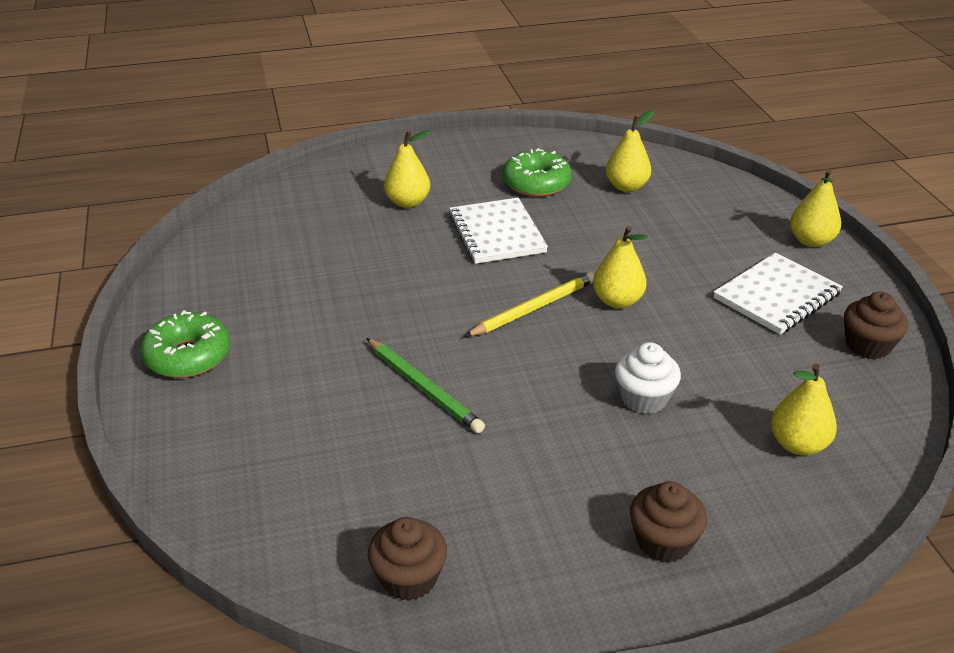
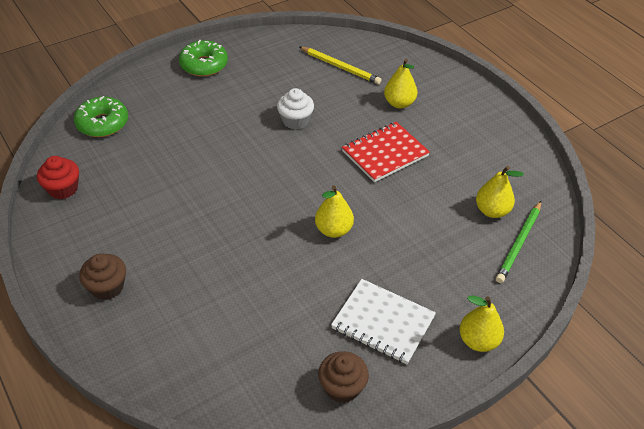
camera: 70 degrees right, 10 degrees up
green pencil [366,338,485,433] -> green pencil moved to [496,201,541,283]
brown cupcake [368,517,447,601] -> red cupcake [37,156,79,199]
white notebook [449,198,548,264] -> red notebook [342,122,430,182]
yellow pencil [464,272,595,337] -> yellow pencil moved to [299,46,381,84]
green donut [503,148,572,197] -> green donut moved to [74,96,128,137]
white cupcake [615,342,681,414] -> white cupcake moved to [277,88,314,129]
yellow pear [771,364,837,455] -> none

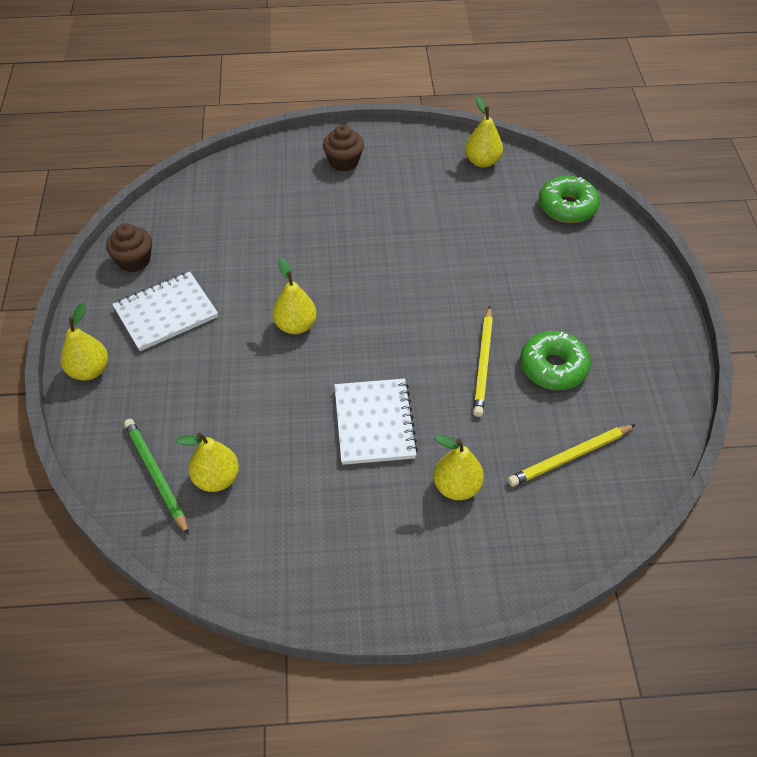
camera: 120 degrees right, 5 degrees up
red cupcake [37,156,79,199] -> yellow pear [465,97,503,168]
green donut [179,40,228,77] -> green donut moved to [520,331,591,390]
white cupcake [277,88,314,129] -> yellow pencil [473,306,493,417]
red notebook [342,122,430,182] -> white notebook [334,379,418,465]

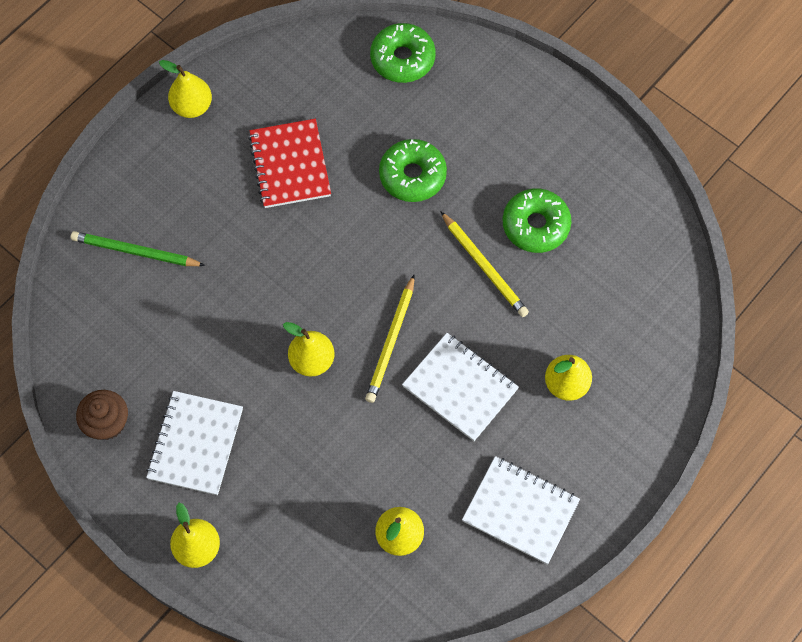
camera: 45 degrees left, 15 degrees up
green pencil [124,419,189,535] -> green pencil moved to [71,231,205,266]
brown cupcake [323,125,364,171] -> none
yellow pear [465,97,503,168] -> yellow pear moved to [159,60,212,118]
yellow pencil [508,424,636,487] -> yellow pencil moved to [365,275,415,403]
none -> red notebook [248,119,331,208]
none -> green donut [379,139,447,202]
none -> white notebook [462,456,580,564]

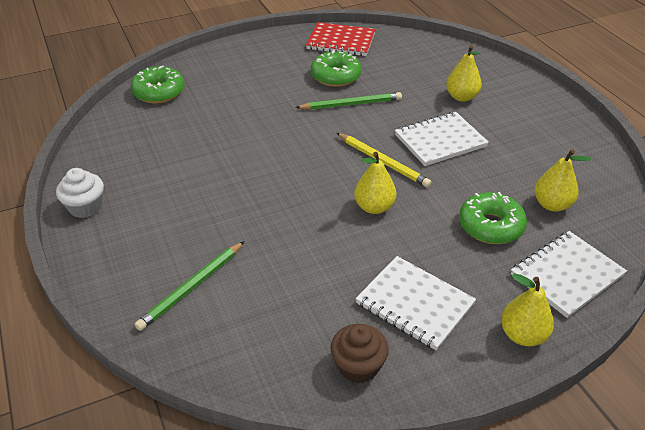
camera: 65 degrees left, 25 degrees down
yellow pear [159,60,212,118] -> white cupcake [56,168,104,218]
red notebook [248,119,331,208] -> red notebook moved to [306,22,376,56]
green donut [379,139,447,202] -> green donut moved to [459,192,527,244]
yellow pencil [440,211,529,317] -> green pencil [295,92,402,110]
white notebook [462,456,580,564] -> white notebook moved to [511,231,627,318]

